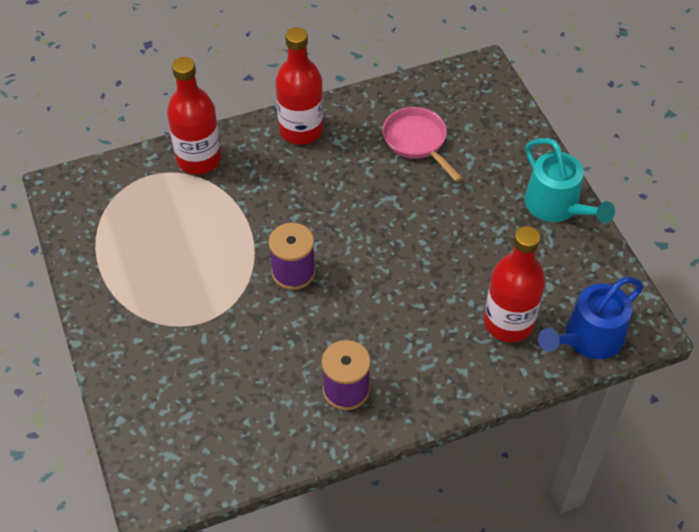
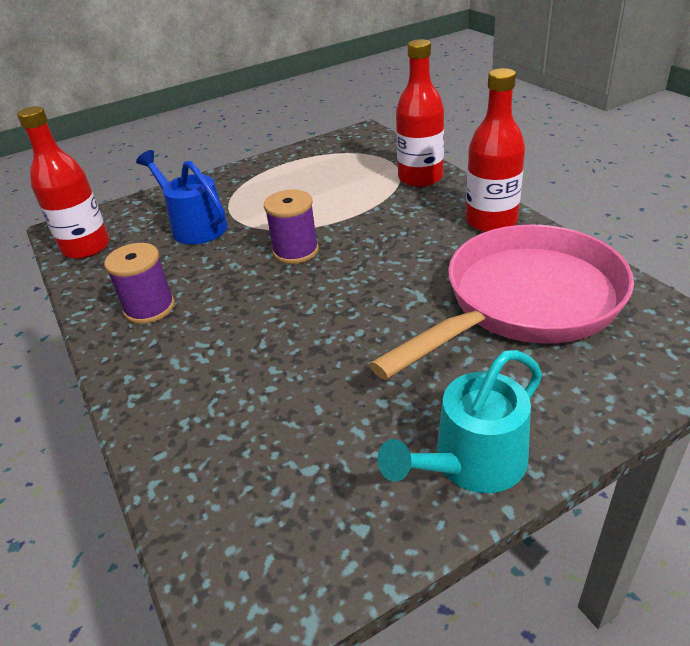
camera: 85 degrees right, 15 degrees down
pink pan [383,107,462,182] -> pink pan [369,224,634,380], size x2.02
red bottle [484,226,545,342] -> red bottle moved to [17,106,110,259]
blue watering can [538,277,643,359] -> blue watering can moved to [136,150,228,245]

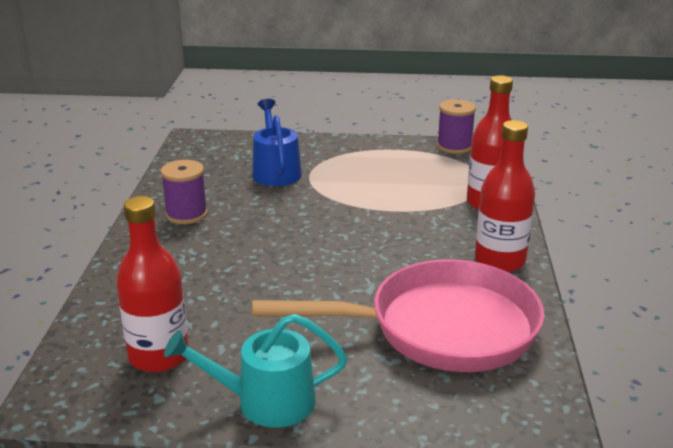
camera: 30 degrees right, 10 degrees down
red bottle [17,106,110,259] -> red bottle moved to [116,196,189,372]
purple spool [264,189,319,264] -> purple spool moved to [437,99,476,154]

